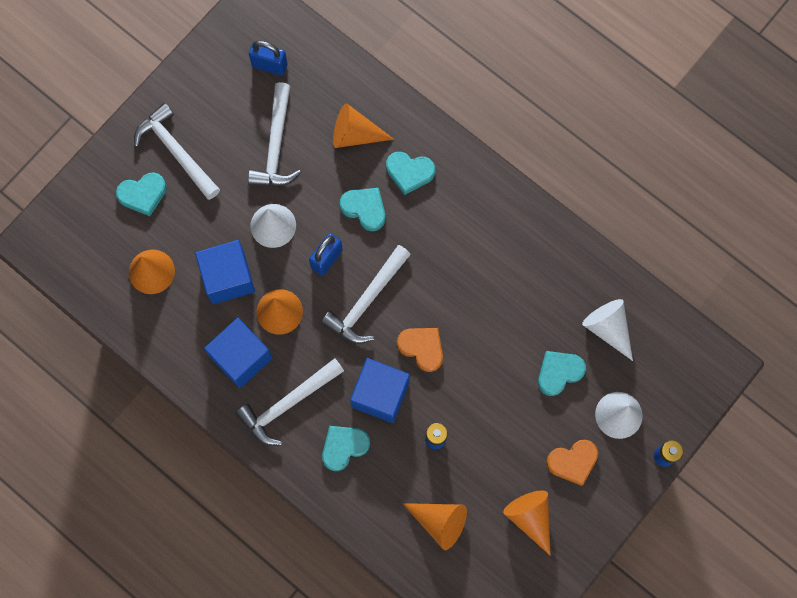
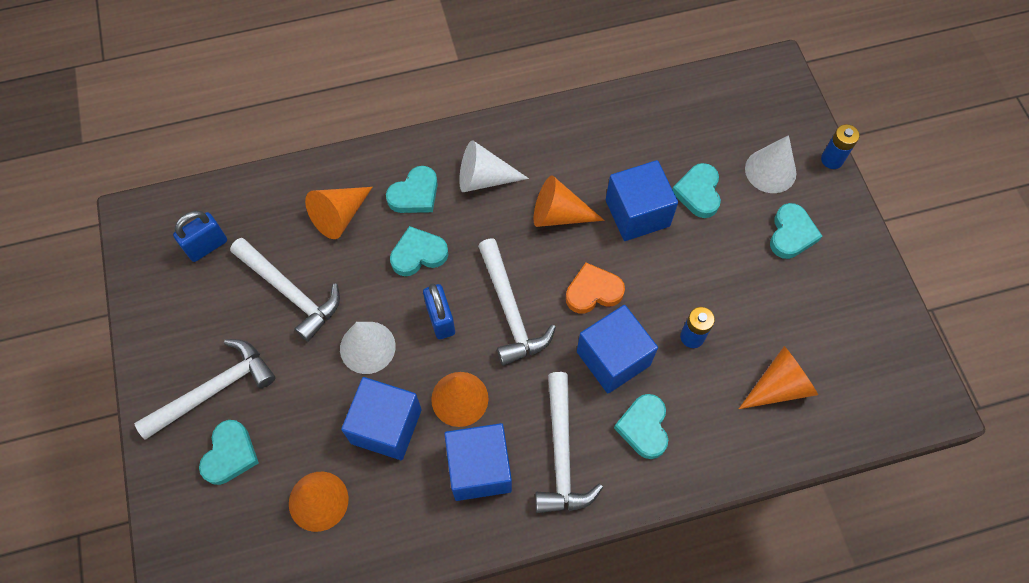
camera: 55 degrees left, 10 degrees down
white hammer [134,103,220,200] -> white hammer turned 150 degrees clockwise [134,339,276,440]
orange cone [503,490,551,556] -> orange cone moved to [534,175,604,227]
orange heart [546,440,598,486] -> turquoise heart [770,203,822,259]
white cone [582,299,633,361] -> white cone moved to [459,140,529,192]
none -> blue cube [606,160,678,241]

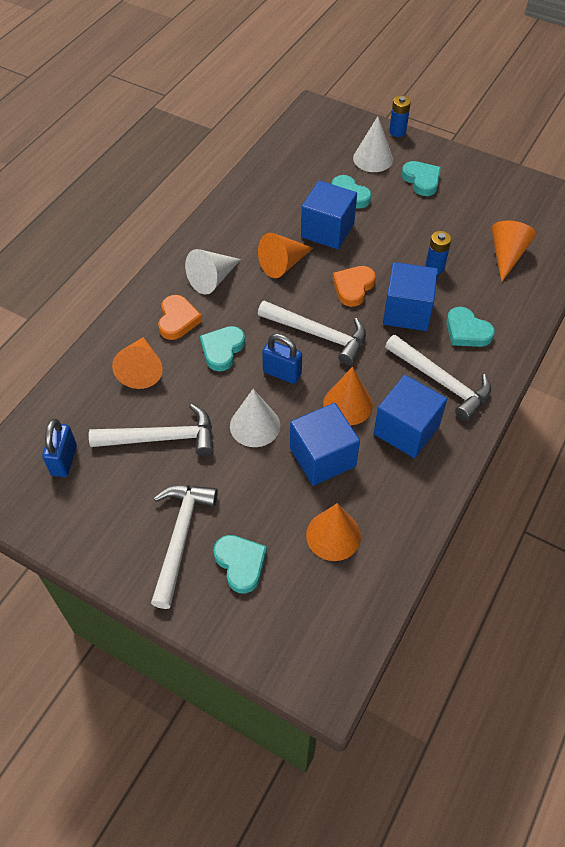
camera: 45 degrees left, 10 degrees down
turquoise heart [386,166,438,213] -> orange heart [158,295,202,340]

